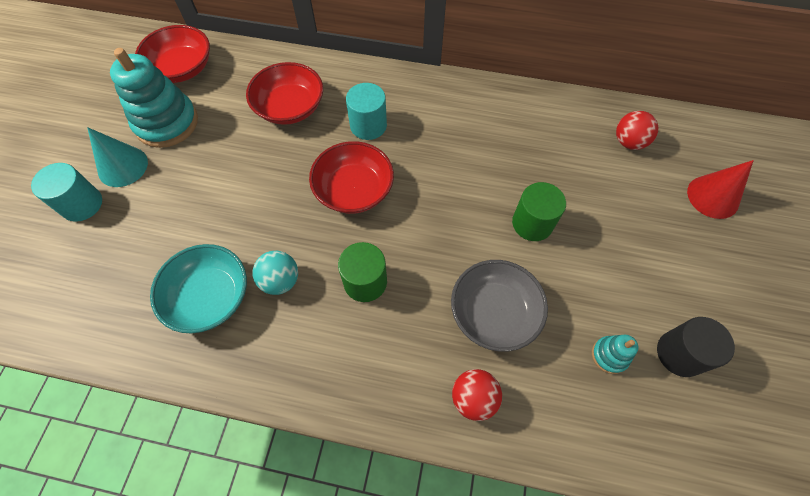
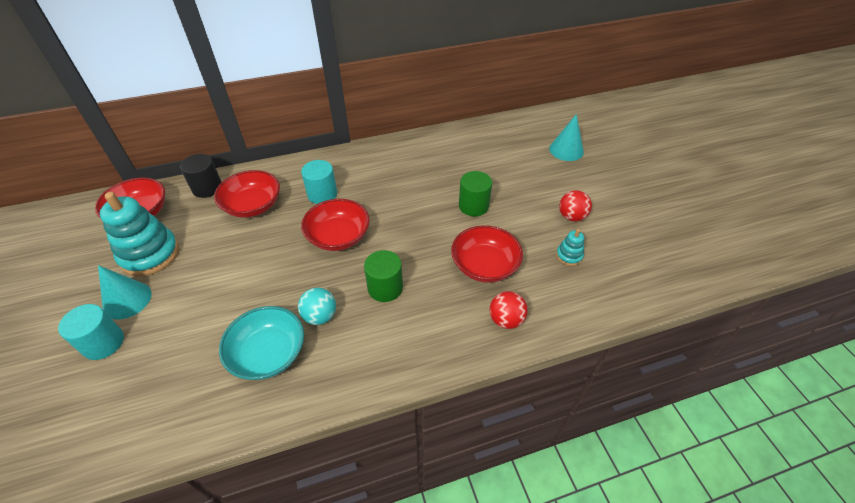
camera: 30 degrees left, 15 degrees down
grey bowl [451,260,548,352] -> red bowl [451,225,523,283]
red ball [616,111,658,150] -> red ball moved to [559,190,592,221]
black cylinder [657,317,735,377] -> black cylinder moved to [180,154,221,198]
red cone [687,160,754,219] -> turquoise cone [549,114,584,161]

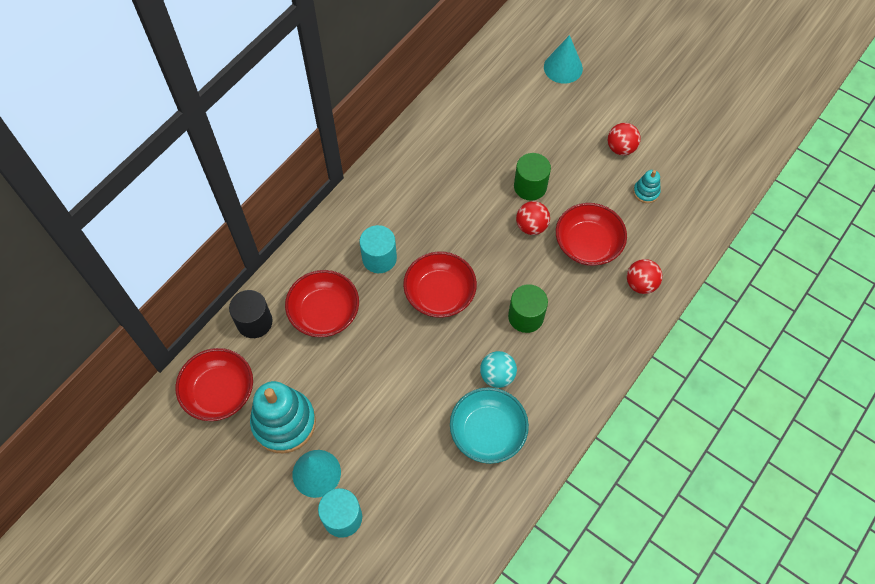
camera: 35 degrees left, 15 degrees up
none -> red ball [516,201,550,235]

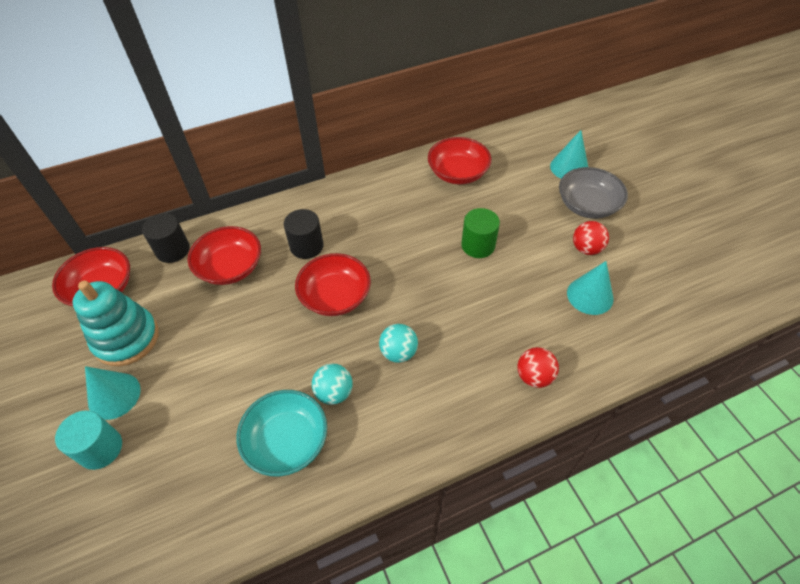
camera: 30 degrees right, 10 degrees down
turquoise cylinder [360,225,397,273] -> black cylinder [284,209,324,259]
green cylinder [508,284,548,333] -> turquoise ball [379,324,418,363]
red ball [516,201,550,235] -> none
red bowl [556,203,627,266] -> red bowl moved to [428,137,491,185]
turquoise stacking toy [633,170,661,203] -> turquoise cone [567,261,613,315]
none -> grey bowl [559,167,628,219]

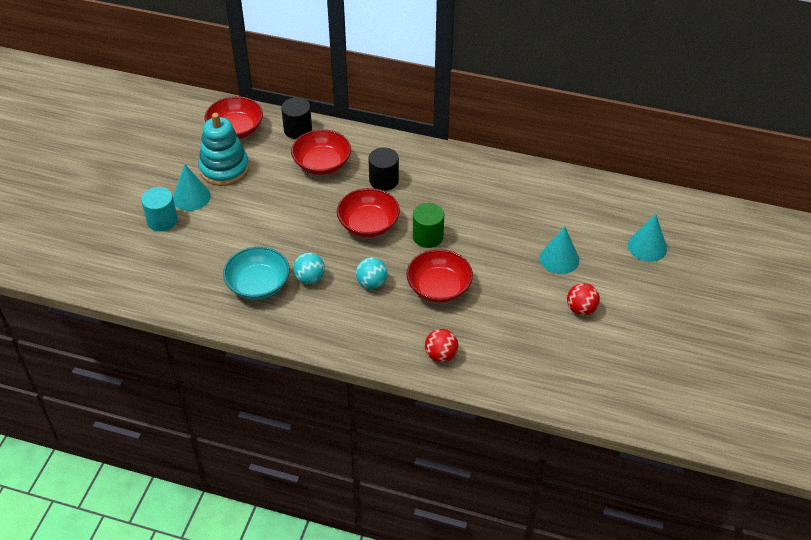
camera: 40 degrees right, 5 degrees down
red bowl [428,137,491,185] -> red bowl moved to [406,249,473,303]
green cylinder [461,208,500,258] -> green cylinder moved to [413,203,444,248]
grey bowl [559,167,628,219] -> none
turquoise cone [567,261,613,315] -> turquoise cone moved to [540,226,579,274]

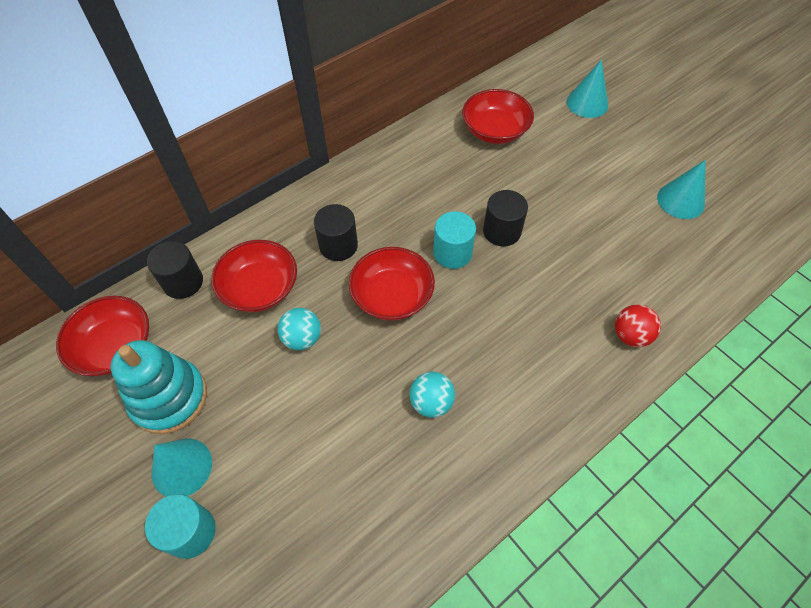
camera: 55 degrees left, 10 degrees up
turquoise bowl [223,246,290,300] -> none
turquoise ball [356,257,388,289] -> turquoise ball moved to [277,308,321,350]
red bowl [406,249,473,303] -> red bowl moved to [462,89,534,144]
green cylinder [413,203,444,248] -> turquoise cylinder [433,211,476,269]
turquoise cone [540,226,579,274] -> turquoise cone moved to [657,160,706,219]
red ball [567,283,600,315] -> none
none -> black cylinder [483,190,528,247]

